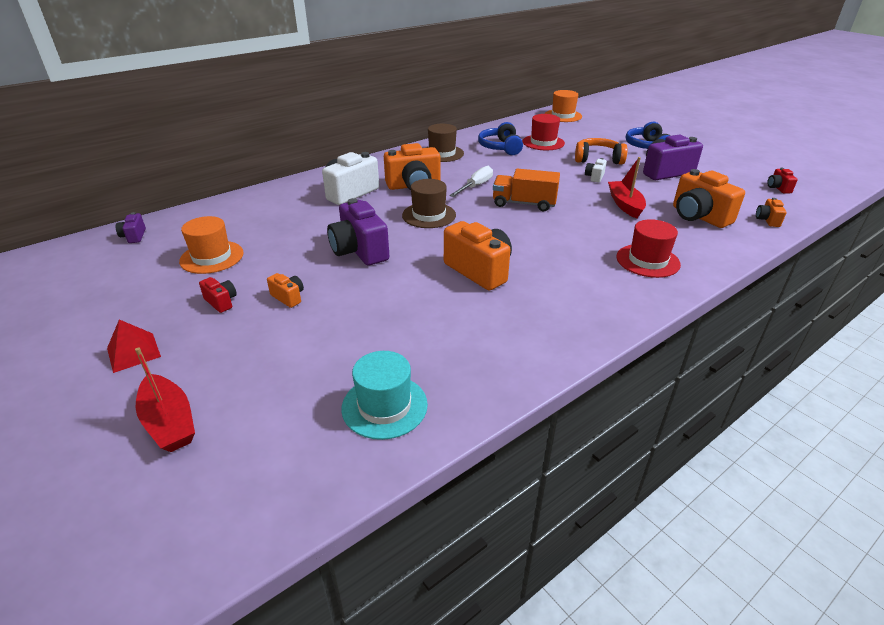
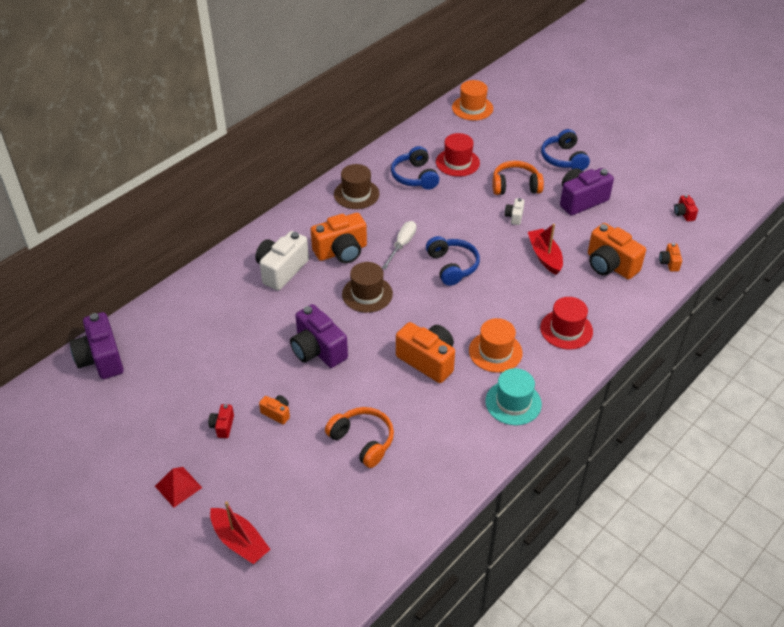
camera: 10 degrees left, 10 degrees up
purple camera [116,212,146,243] -> purple camera [70,312,124,379], size x2.09
orange hat [179,216,244,274] -> orange hat moved to [469,318,523,373]
red camera [199,277,237,313] -> red camera turned 120 degrees counterclockwise [208,404,234,438]
turquoise hat [341,351,428,440] -> turquoise hat moved to [485,368,542,425]
orange truck [493,169,560,211] -> blue headphones [426,236,480,286]
none -> orange headphones [325,407,394,468]

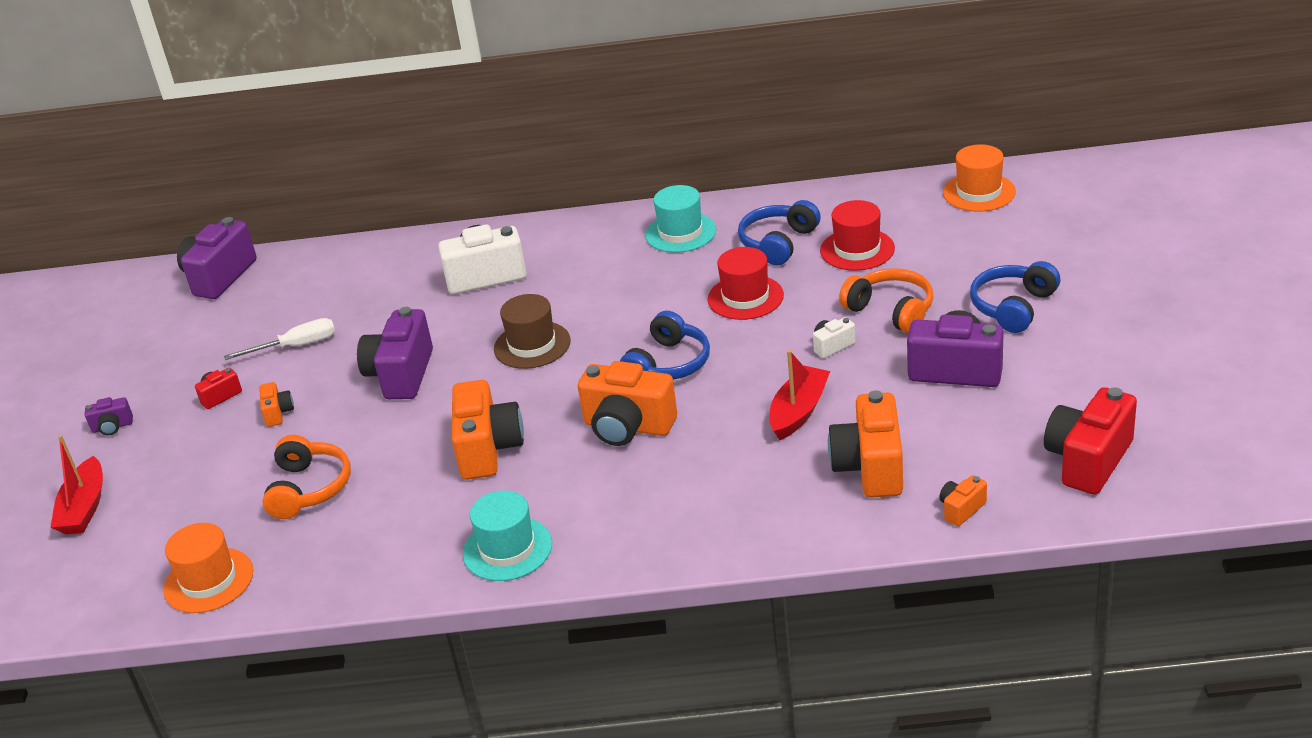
camera: 50 degrees right, 10 degrees down
red pyramid [155,467,202,508] -> purple camera [85,397,133,435]
orange camera [311,213,367,263] -> orange camera moved to [578,361,677,446]
brown hat [334,164,380,209] -> turquoise hat [645,185,716,253]
white screwdriver [382,221,417,269] -> white screwdriver moved to [224,318,335,360]
orange hat [469,318,523,373] -> orange hat moved to [163,523,254,613]
red hat [540,297,593,350] -> red hat moved to [707,247,784,320]
red camera [674,195,698,222] -> red camera [1044,387,1137,495], size x2.09

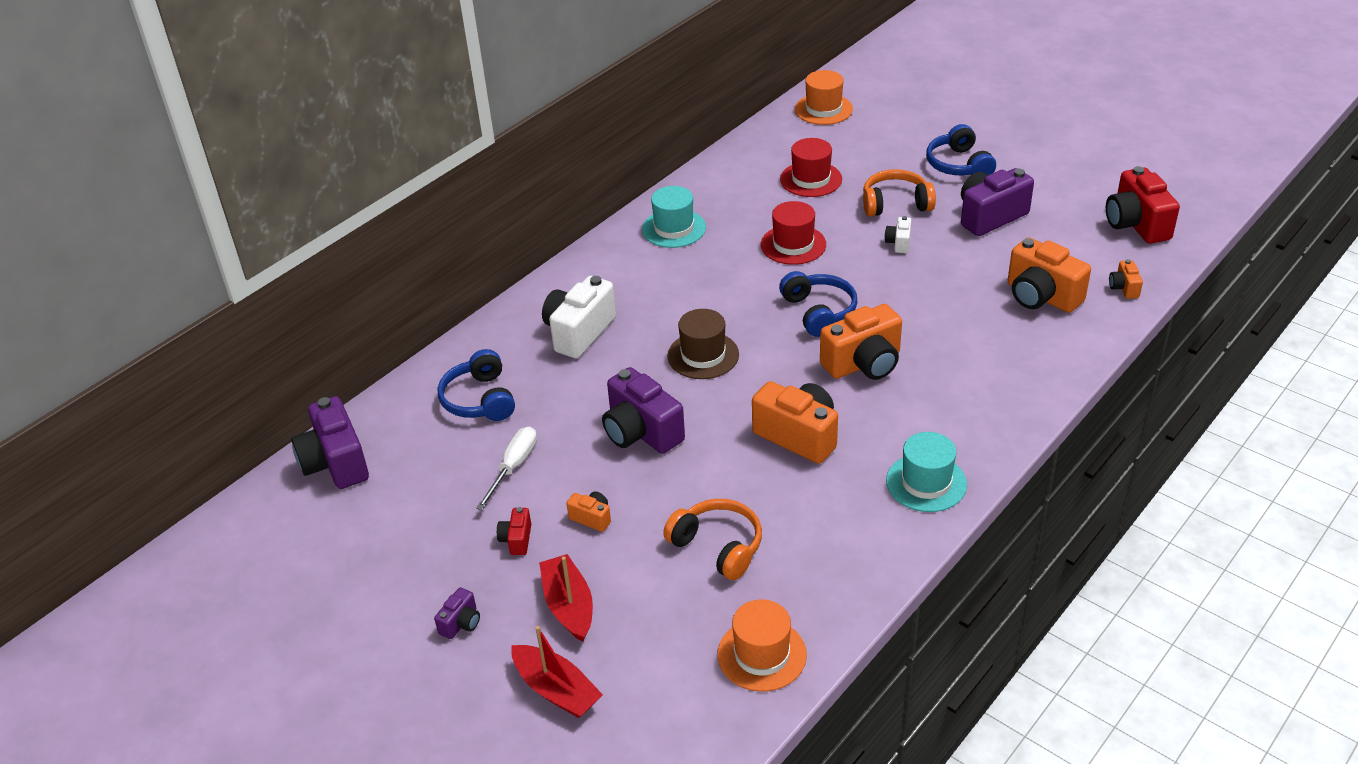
camera: 50 degrees left, 5 degrees up
blue headphones [738,200,821,265] -> blue headphones moved to [438,349,515,421]
red boat [769,350,830,440] -> red boat moved to [539,554,593,642]

